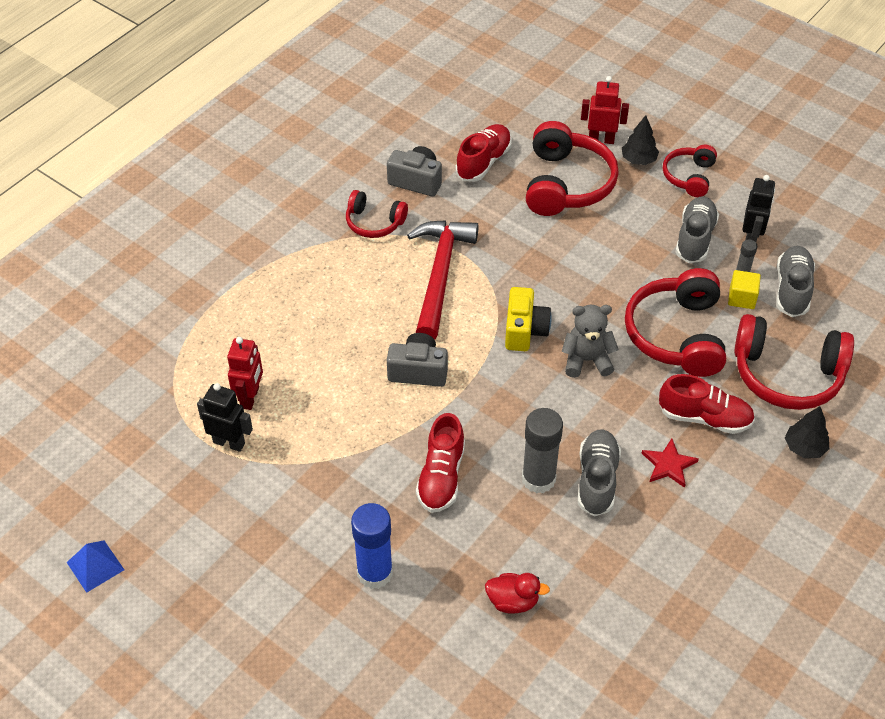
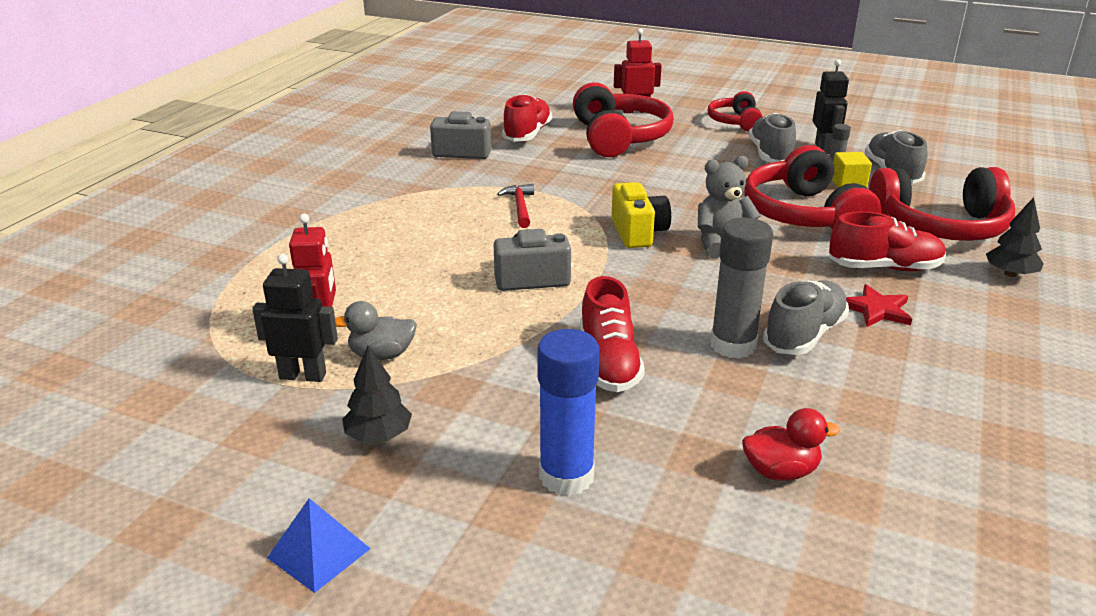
camera: 15 degrees left, 20 degrees down
blue pyramid [66,540,124,593] -> blue pyramid moved to [267,498,371,593]
red headphones [346,190,408,238] -> none
red hammer [407,220,479,340] -> red hammer [497,184,534,228], size x0.47
grey shoe [578,429,621,516] -> grey shoe turned 45 degrees clockwise [763,280,849,355]
black tree [622,115,659,165] -> black tree moved to [342,345,412,443]
none -> grey duck [335,301,417,360]

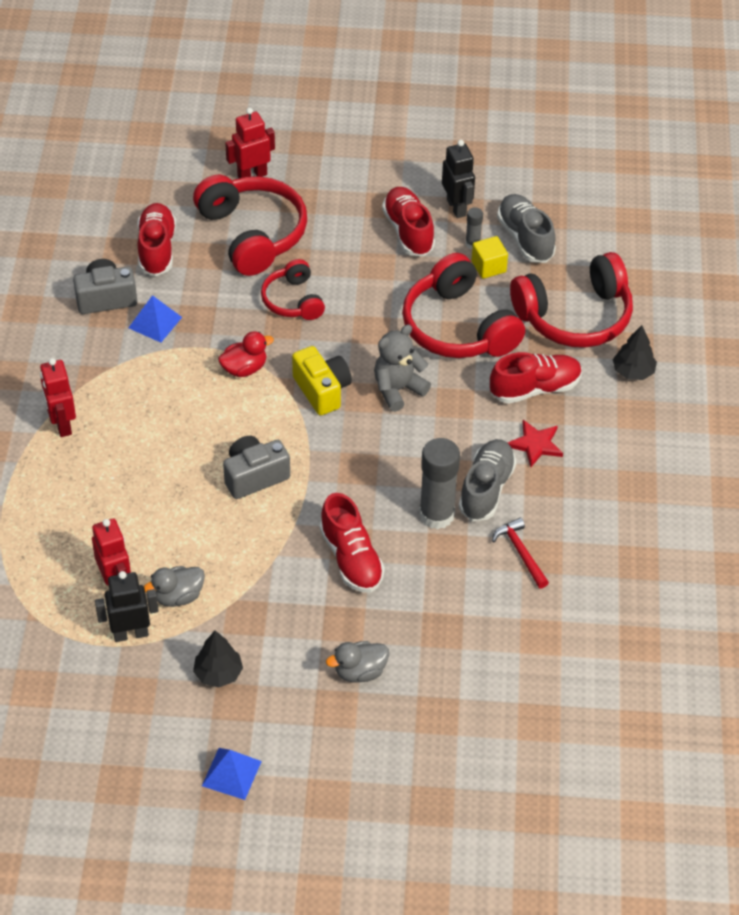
camera: 20 degrees left, 20 degrees up
red hammer [497,184,534,228] -> red hammer moved to [492,518,549,589]
blue glue stick [537,329,600,496] -> grey duck [326,641,389,682]
red headphones [708,91,763,132] -> red headphones moved to [261,259,325,320]
red duck [742,408,840,481] -> red duck moved to [218,331,274,377]
grey shoe [749,113,796,163] -> red shoe [382,187,435,257]
none -> red robot [40,358,76,437]
none -> blue pyramid [128,295,182,343]

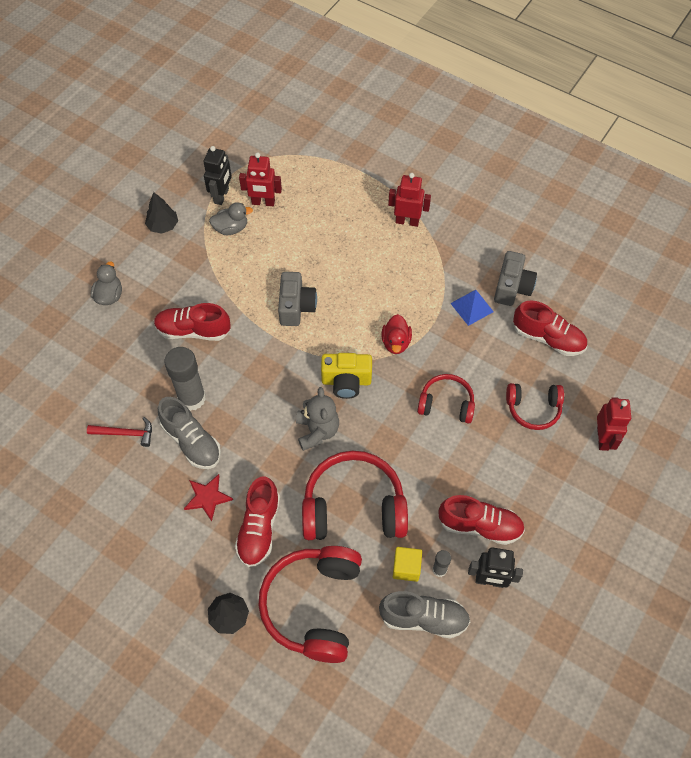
camera: 120 degrees right, 10 degrees up
grey duck [144,566,205,607] -> grey duck turned 75 degrees clockwise [209,202,253,235]
red headphones [193,175,307,276] -> red headphones [506,383,564,430], size x0.57
blue pyramid [202,748,262,800] -> none

